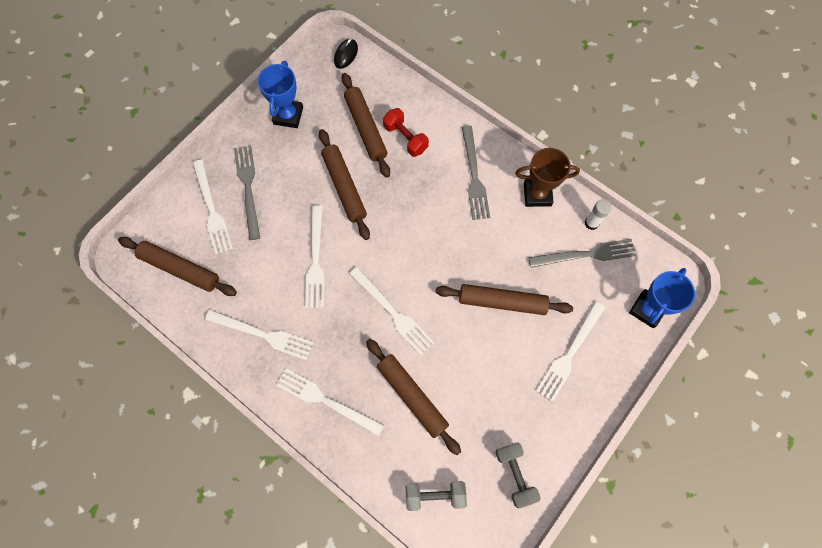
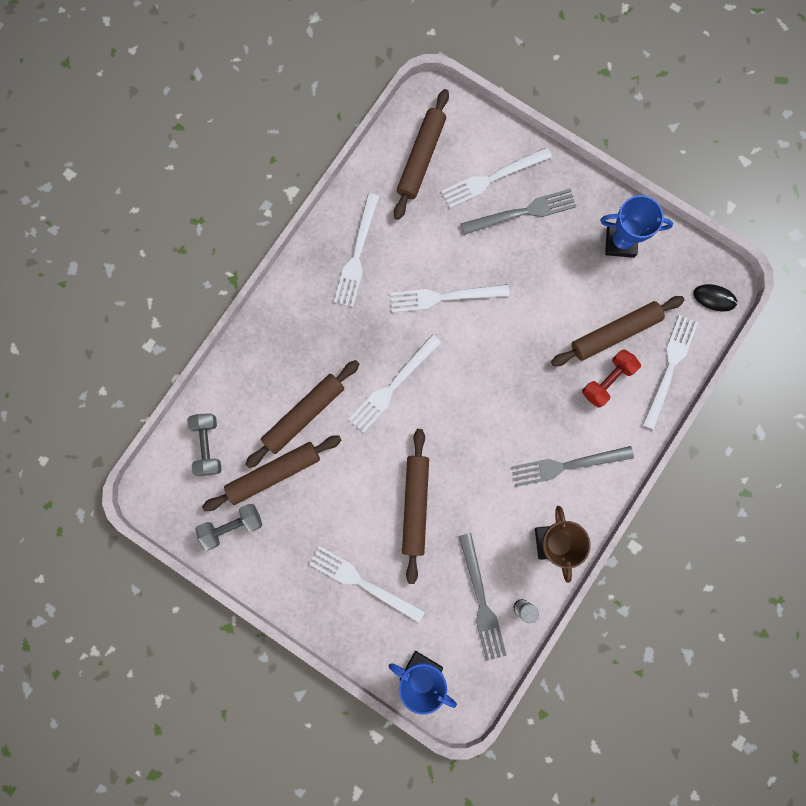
camera: 85 degrees right, 10 degrees up
white fork [276,369,384,436] -> white fork moved to [643,315,698,430]
brown rolling pin [319,129,370,240] -> brown rolling pin moved to [202,435,341,511]

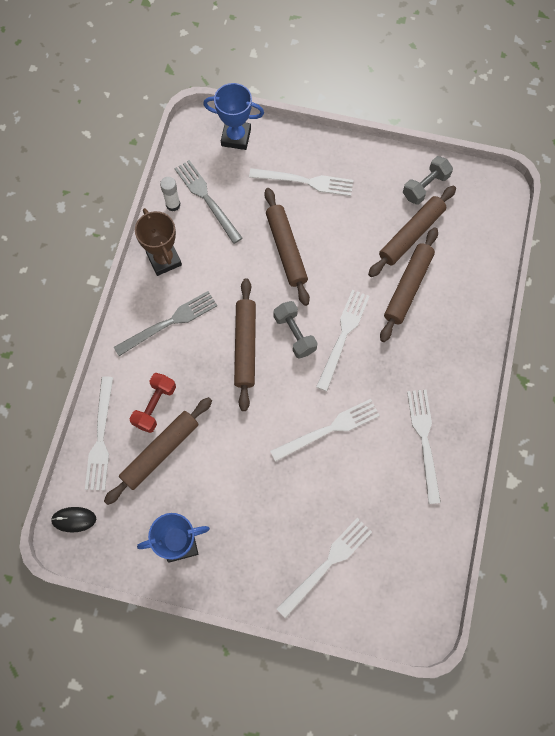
camera: 160 degrees right, 10 degrees down
grey dumbbell [187,413,222,476] -> grey dumbbell moved to [273,301,317,359]
brown rolling pin [394,89,449,220] -> brown rolling pin moved to [234,279,256,411]
grey fork [461,189,576,235] -> none

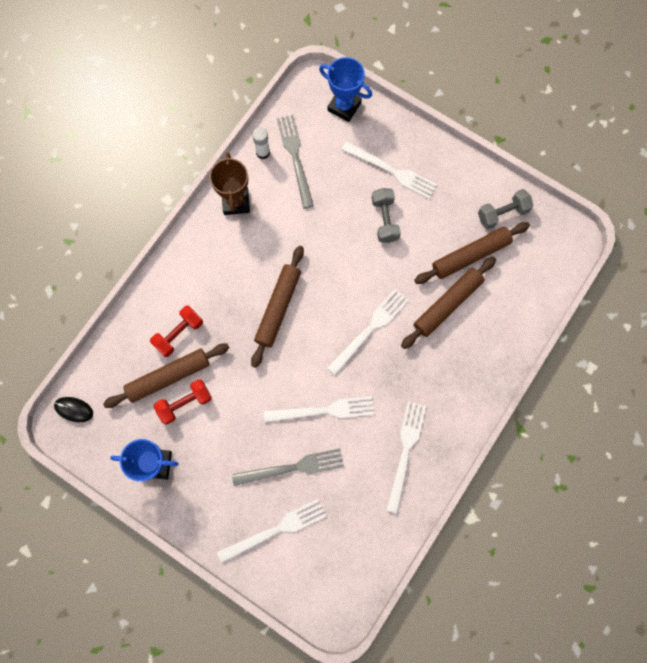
camera: 20 degrees right, 5 degrees up
white fork [85,377,113,491] -> none
grey fork [114,291,218,356] -> grey fork moved to [232,448,344,486]
brown rolling pin [264,188,310,306] -> none
grey dumbbell [273,301,317,359] -> grey dumbbell moved to [372,188,401,243]
none -> red dumbbell [153,379,212,425]

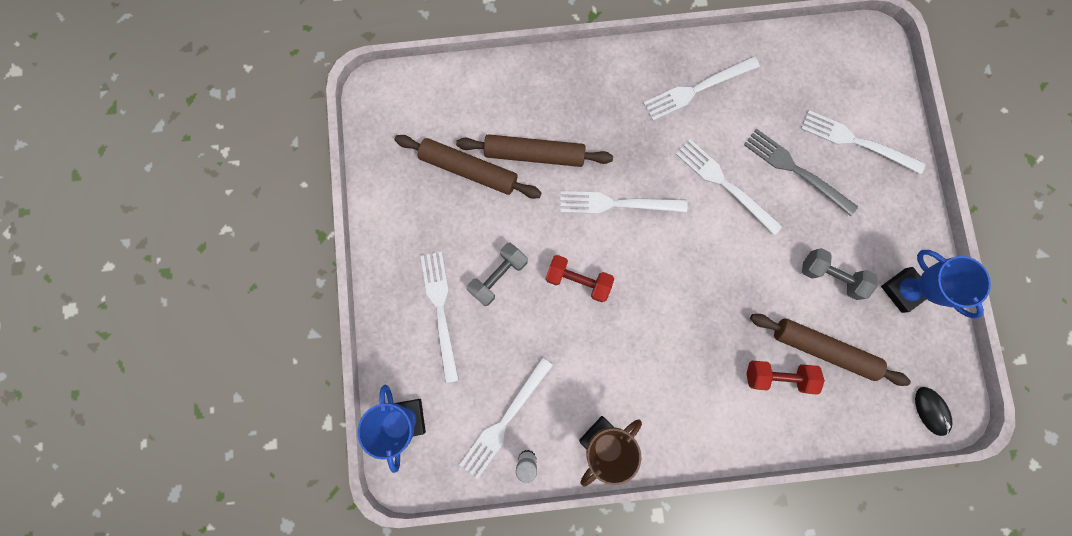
camera: 130 degrees left, 5 degrees up
red dumbbell [153,379,212,425] -> red dumbbell moved to [546,255,614,302]
brown rolling pin [251,246,304,368] -> none
grey fork [277,115,314,208] -> white fork [460,357,553,479]
grey dumbbell [478,189,534,229] -> grey dumbbell moved to [802,248,877,300]

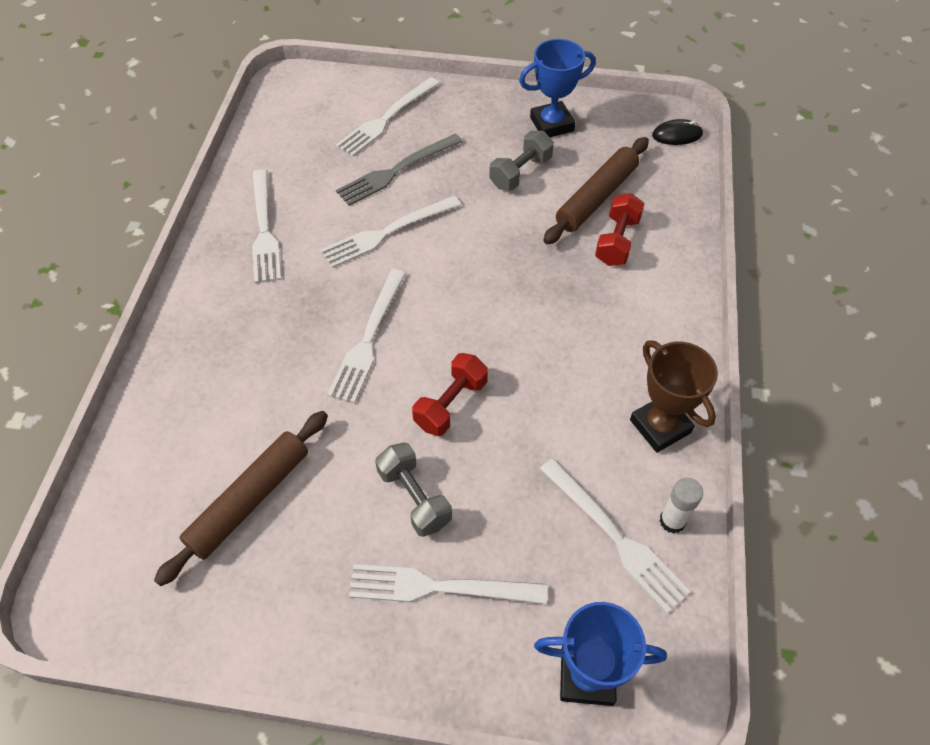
camera: 75 degrees left, 25 degrees down
brown rolling pin [456,134,613,167] -> none

